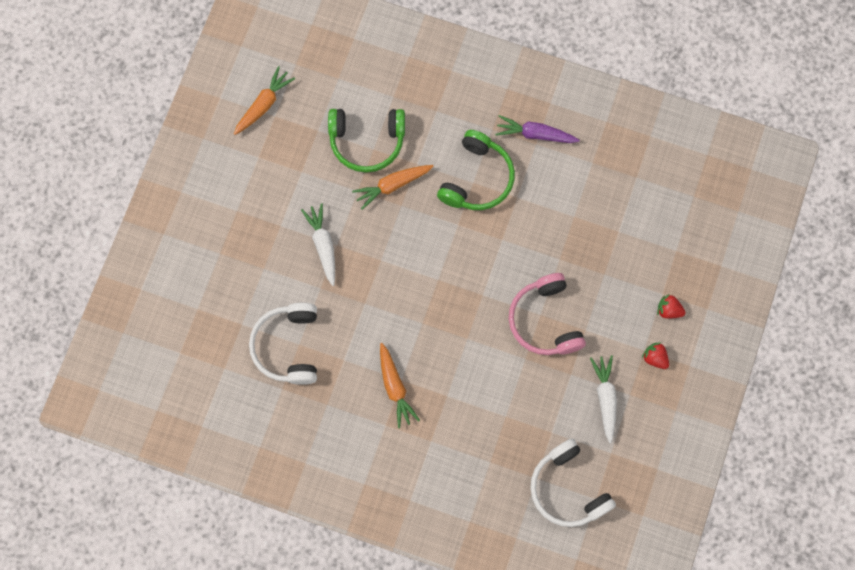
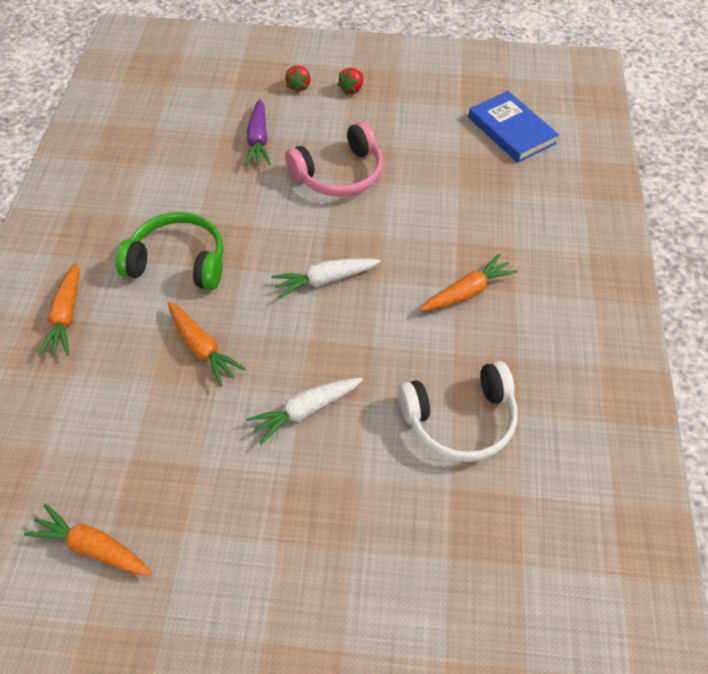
camera: 105 degrees left, 20 degrees down
green headphones [328,109,405,173] -> none
purple carrot [495,115,580,143] -> purple carrot moved to [245,99,271,166]
white headphones [530,438,616,527] -> blue book [468,91,559,163]
white carrot [590,355,617,443] -> white carrot moved to [271,258,380,298]
none -> orange carrot [38,262,80,356]

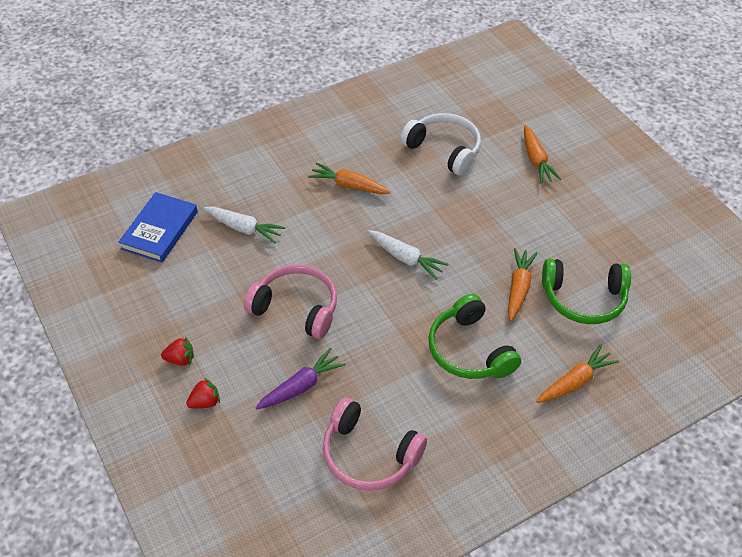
camera: 125 degrees left, 5 degrees down
orange carrot [24,504,152,575] -> orange carrot moved to [524,125,561,183]
white carrot [246,378,363,444] -> white carrot moved to [203,207,285,243]
none -> pink headphones [323,398,427,491]
none -> green headphones [542,259,631,324]

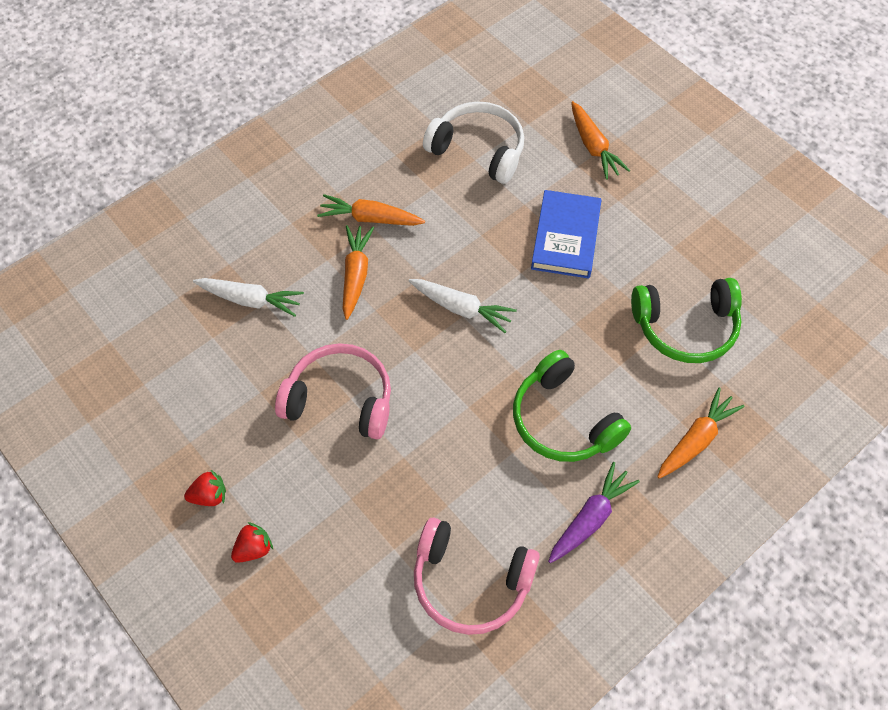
camera: 10 degrees left, 10 degrees up
blue book [118,192,198,263] -> blue book moved to [531,190,601,278]
purple carrot [255,348,346,410] -> purple carrot moved to [548,462,640,563]
orange carrot [508,248,537,321] -> orange carrot moved to [343,225,374,320]

